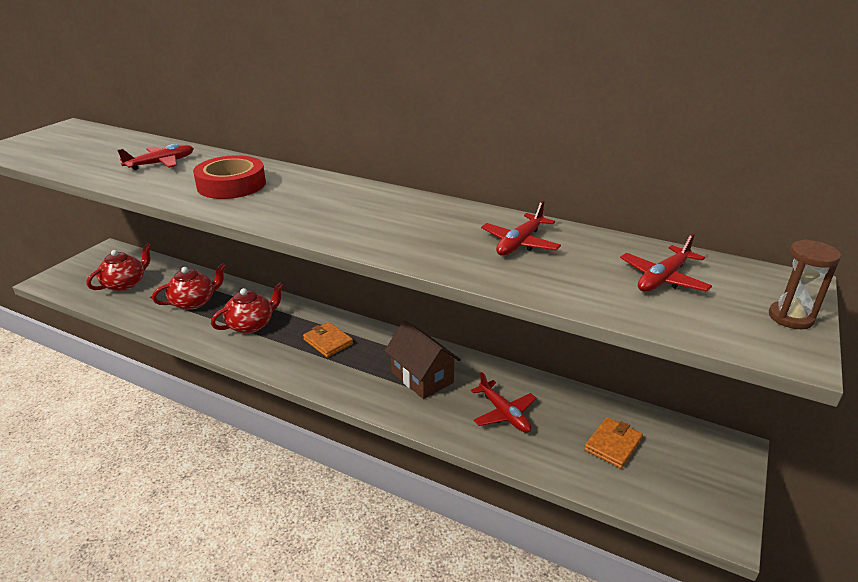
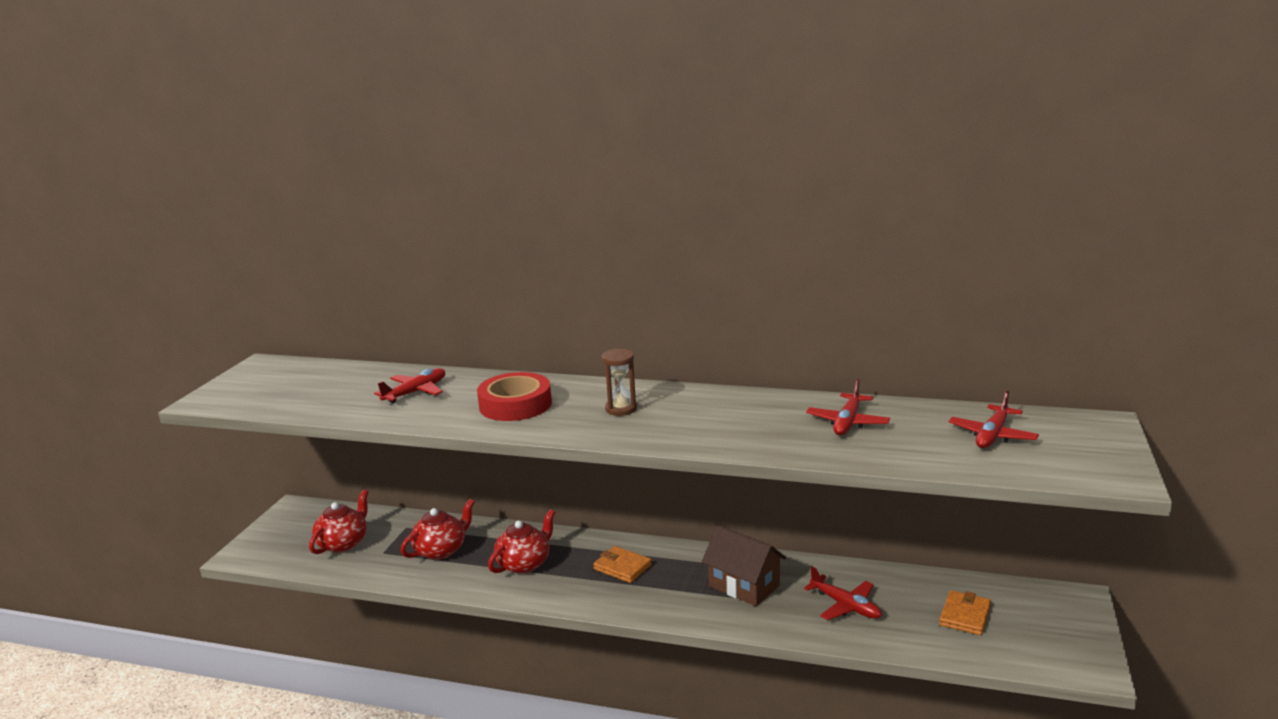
camera: 10 degrees left, 10 degrees down
brown hourglass [769,239,841,329] -> brown hourglass moved to [602,349,637,416]

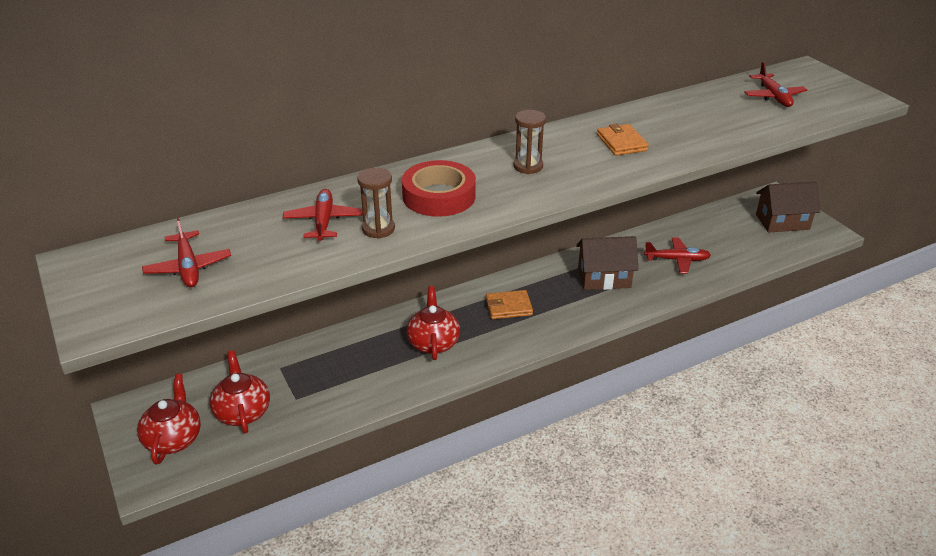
camera: 45 degrees left, 15 degrees up
red teapot [401,499,475,560] -> red teapot moved to [137,374,201,464]
red plane [806,379,890,435] -> red plane moved to [142,217,231,287]
orange wallet [939,590,991,635] -> orange wallet moved to [597,124,649,156]
none -> brown hourglass [357,168,395,239]
none -> brown house [756,182,820,233]

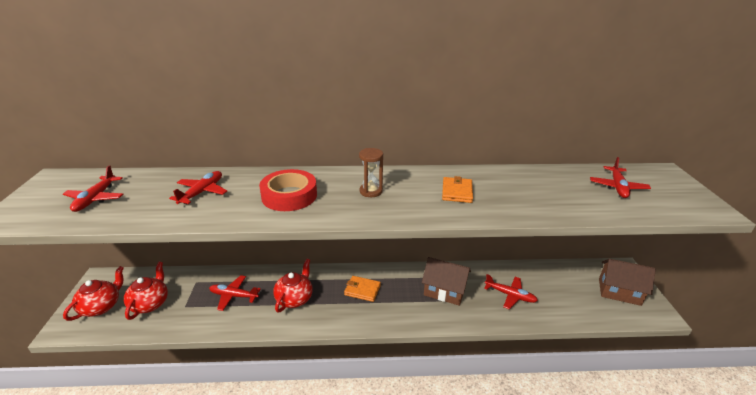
camera: 25 degrees right, 5 degrees down
brown hourglass [357,168,395,239] -> none
none -> red plane [209,275,261,311]

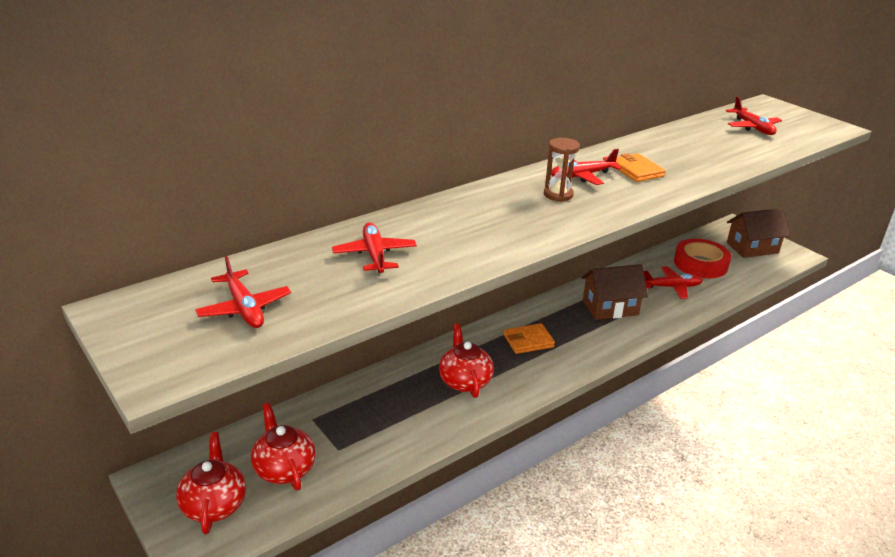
camera: 35 degrees left, 0 degrees up
red plane [209,275,261,311] -> red plane moved to [551,149,622,185]
red tape [259,169,317,211] -> red tape moved to [674,239,731,278]

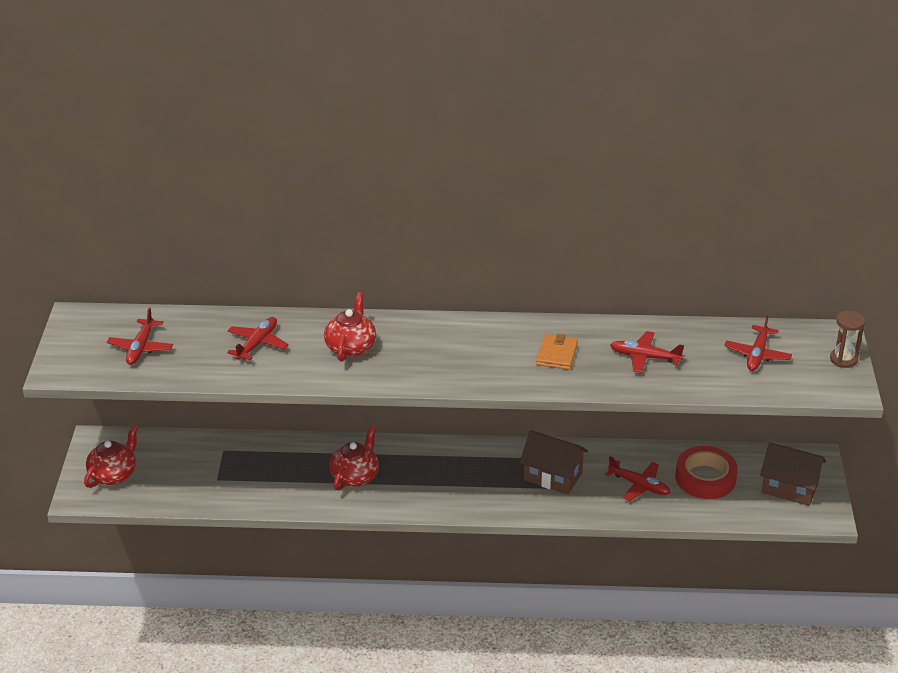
camera: 40 degrees right, 5 degrees up
red teapot [251,403,316,491] -> red teapot moved to [324,292,376,362]
orange wallet [504,323,555,354] -> none
brown hourglass [544,138,580,202] -> brown hourglass moved to [830,311,865,368]
red plane [551,149,622,185] -> red plane moved to [610,331,684,373]

